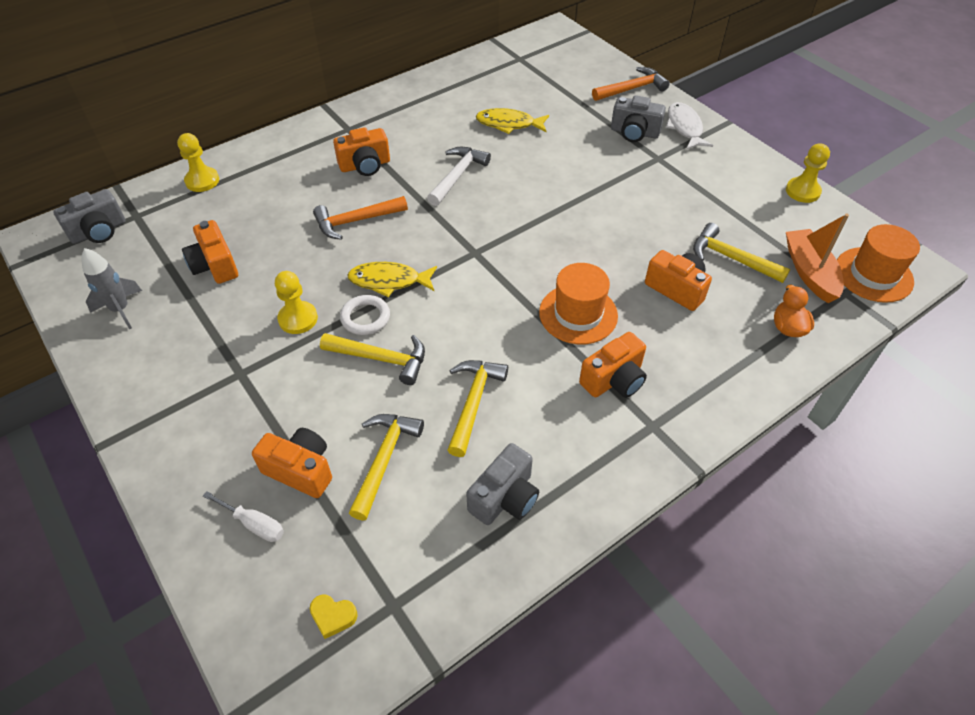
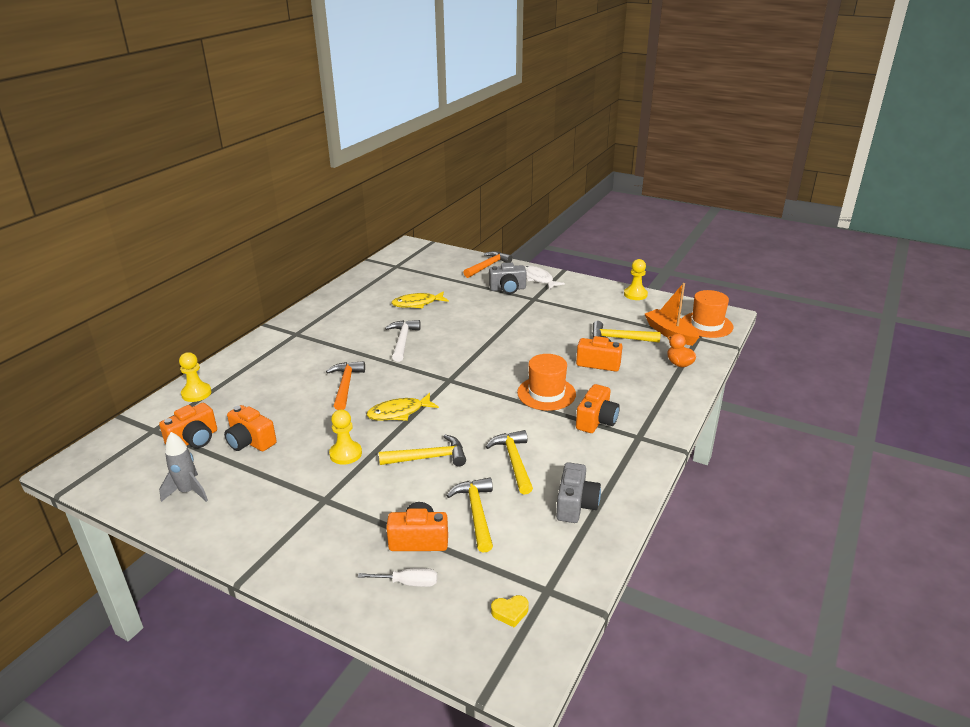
camera: 25 degrees left, 20 degrees down
grey camera [53,189,126,244] -> none
orange hammer [313,196,408,240] -> orange hammer turned 135 degrees clockwise [326,361,365,410]
orange camera [333,127,390,176] -> orange camera moved to [159,403,217,448]
white ring [340,295,390,335] -> none

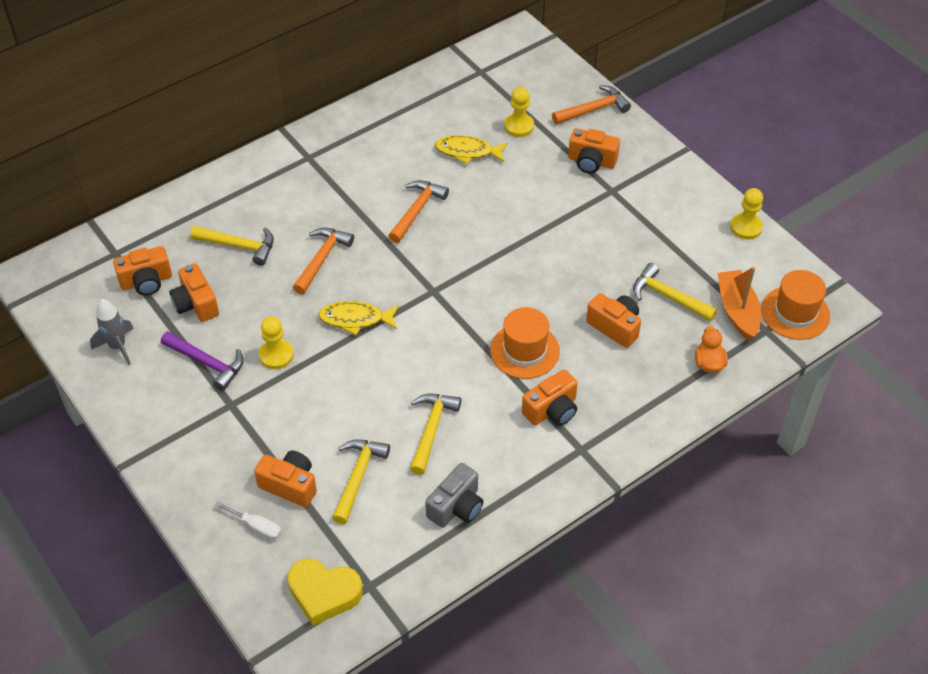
camera: 25 degrees right, 20 degrees up
yellow pawn [179,352,212,402] -> yellow pawn moved to [504,87,534,137]
yellow hammer [379,435,466,466] -> yellow hammer moved to [190,226,274,266]
white hammer [385,320,421,362] -> orange hammer [389,180,449,243]
grey camera [489,262,526,294] -> orange camera [568,128,620,173]
yellow heart [491,595,529,627] -> yellow heart [288,559,363,626], size x2.09
white fish [525,265,565,290] -> none
none -> purple hammer [161,331,244,391]

